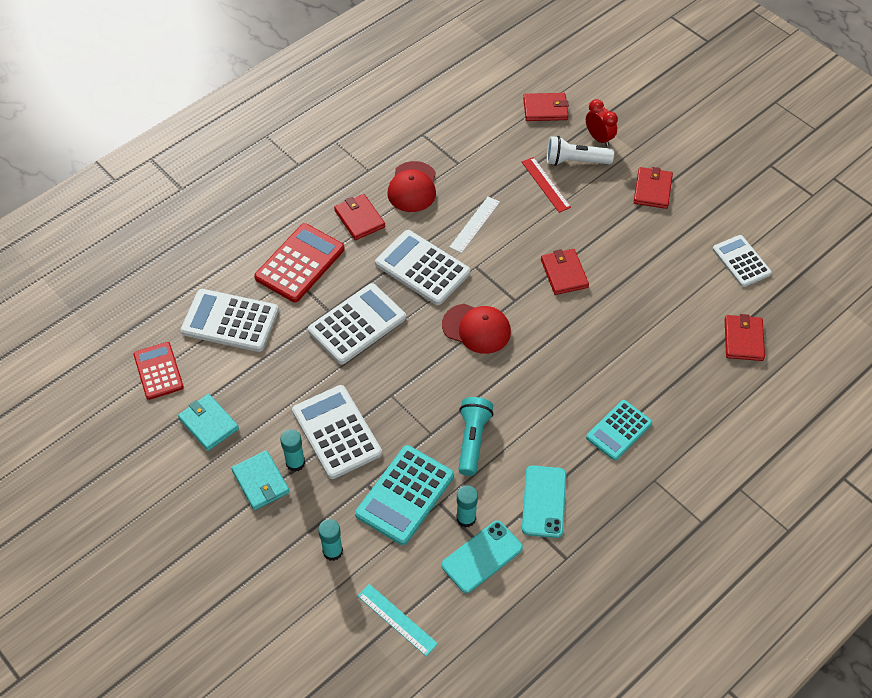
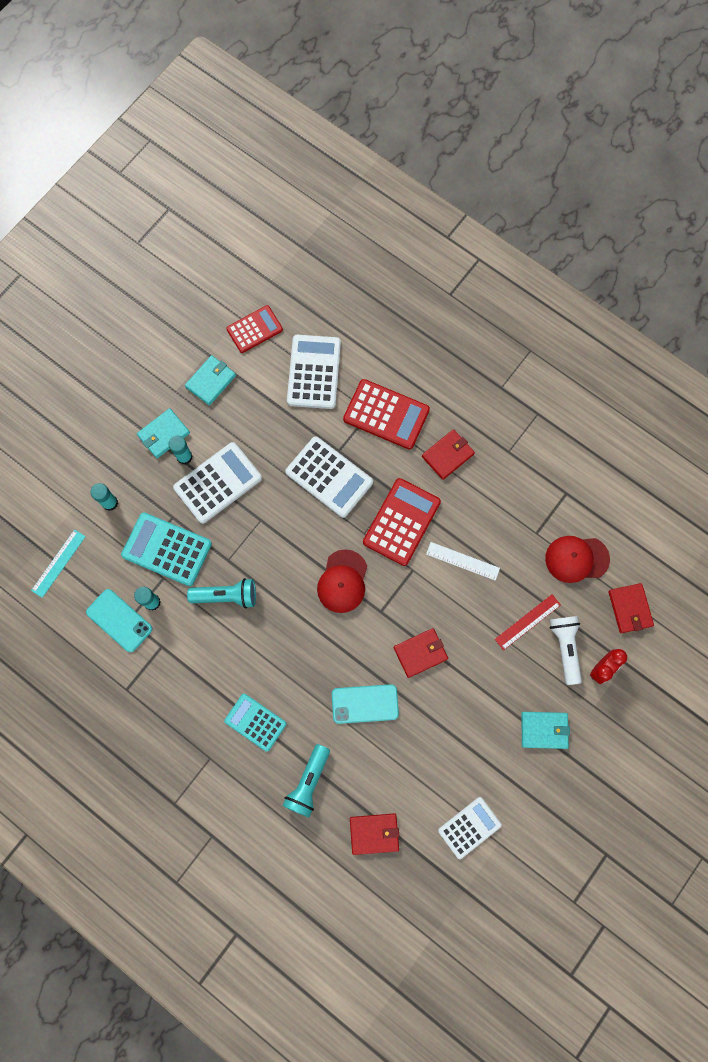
camera: 80 degrees right, 20 degrees up
white calculator [375,230,470,305] -> red calculator [363,478,441,566]
red cap [388,161,436,212] -> red cap moved to [545,536,610,583]
turquoise phone [522,465,566,538] -> turquoise phone moved to [332,684,399,724]
red wallet [634,167,673,209] -> turquoise wallet [521,712,570,749]
none -> turquoise flashlight [283,744,330,818]

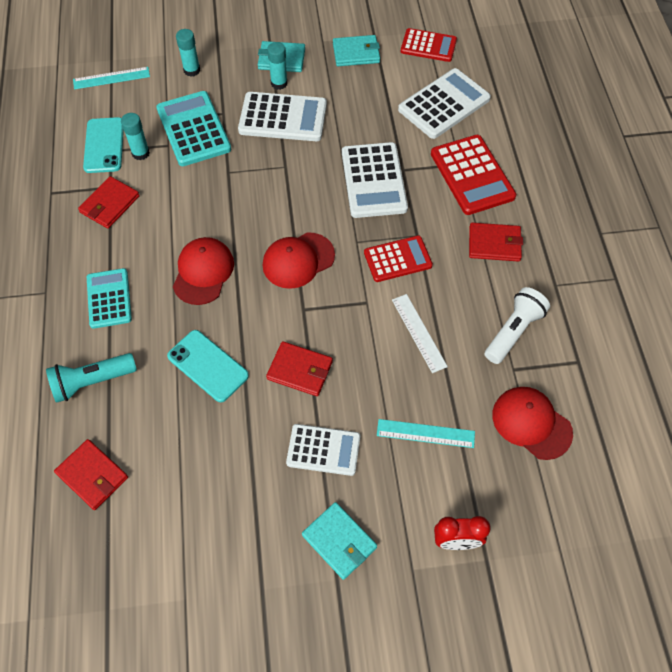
camera: 45 degrees right, 15 degrees down
turquoise flashlight [187,578,256,608] -> none
red calculator [363,478,441,566] -> red calculator [364,235,433,282], size x0.66
white calculator [438,797,502,859] -> white calculator moved to [286,424,360,476]
red ruler [495,594,561,650] -> turquoise ruler [377,419,475,448]
white flashlight [549,616,582,685] -> white flashlight moved to [485,287,550,364]
red wallet [608,583,654,633] -> red wallet moved to [78,176,140,229]
none -> red cap [173,237,234,305]

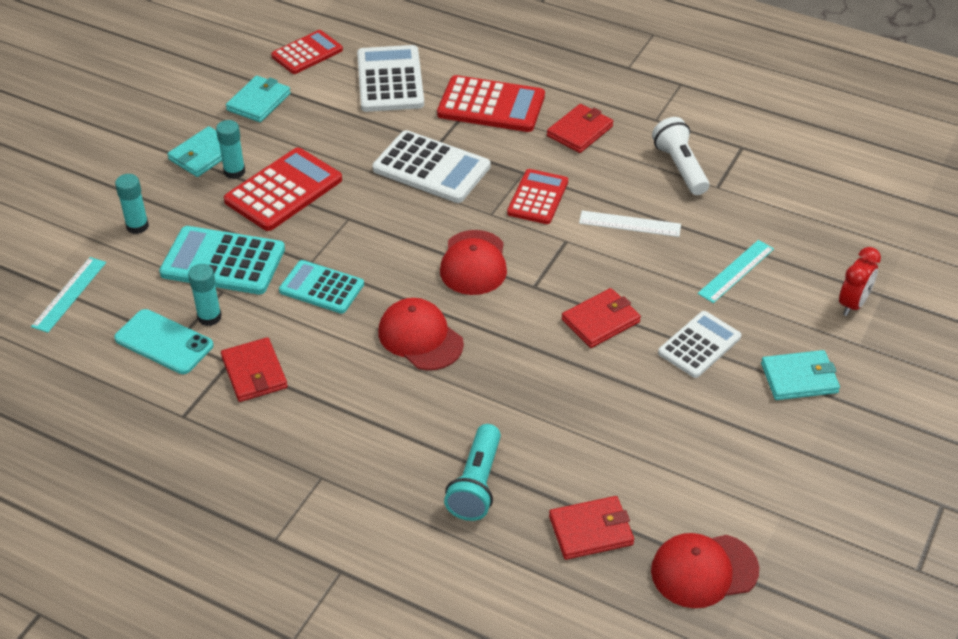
camera: 55 degrees left, 15 degrees down
turquoise calculator [87,268,132,329] -> turquoise calculator moved to [279,260,364,314]
turquoise phone [167,330,249,402] -> none
white calculator [238,92,327,141] -> red calculator [224,147,342,231]
red cap [492,387,573,460] -> red cap moved to [651,533,759,608]

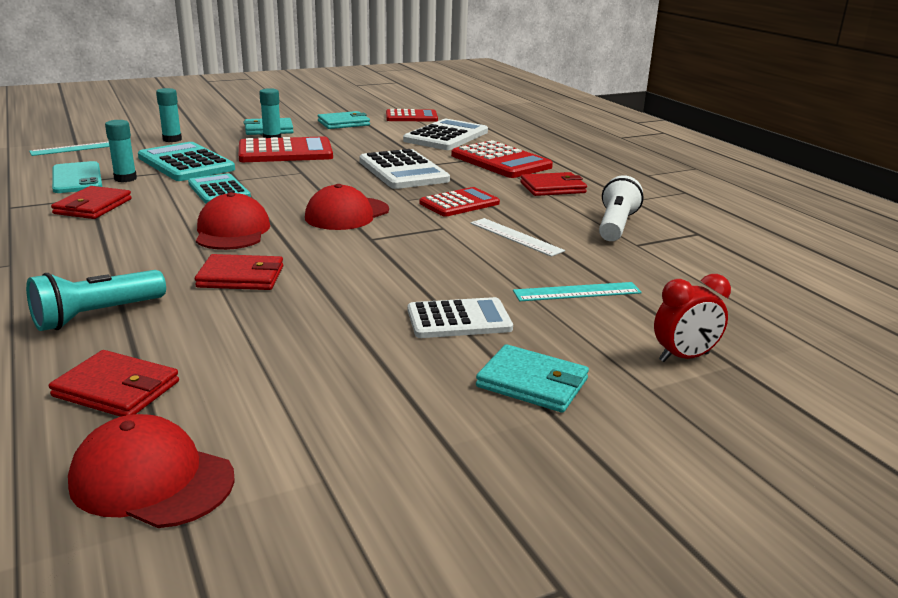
camera: 35 degrees right, 20 degrees down
red wallet [562,288,641,348] -> red wallet moved to [195,254,283,290]

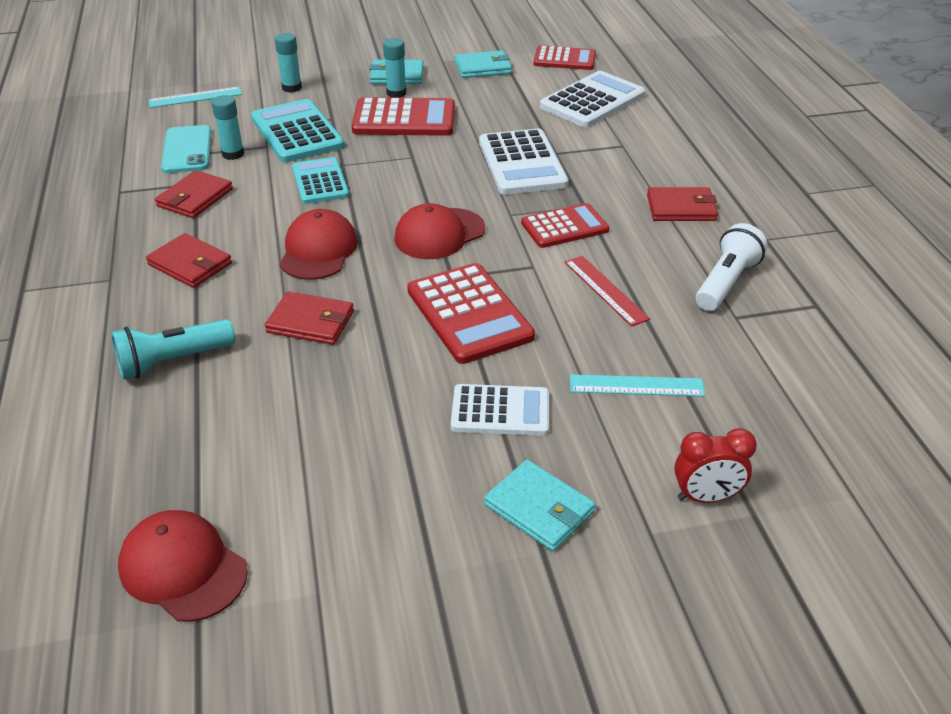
camera: 15 degrees right, 15 degrees up
red wallet [49,350,179,417] -> red wallet moved to [146,233,232,288]
red calculator [451,140,553,178] -> red calculator moved to [407,263,535,364]
white ruler [471,218,565,257] -> red ruler [565,256,650,327]

